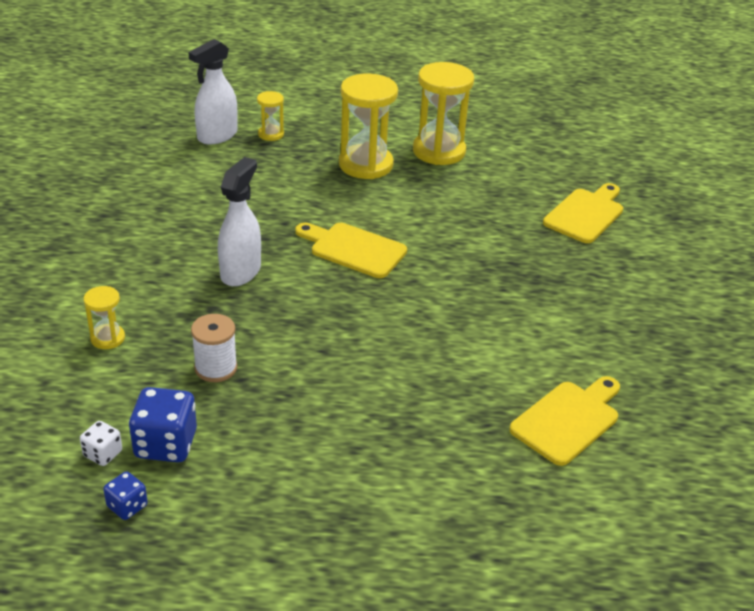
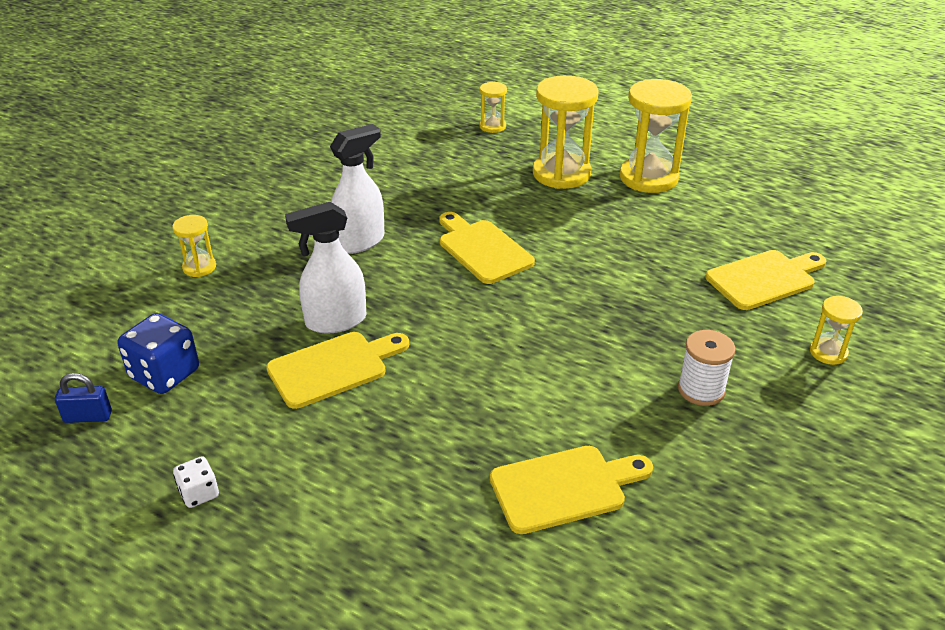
camera: 30 degrees right, 0 degrees up
white dice [80,421,122,466] -> white dice moved to [173,456,219,508]
blue dice [103,471,148,520] -> blue padlock [55,373,112,423]
white spray bottle [189,39,238,145] -> white spray bottle moved to [285,202,367,333]
white spool [191,314,237,382] -> white spool moved to [678,330,735,406]
none -> yellow cutting board [266,332,409,409]
none -> yellow hourglass [810,296,863,365]

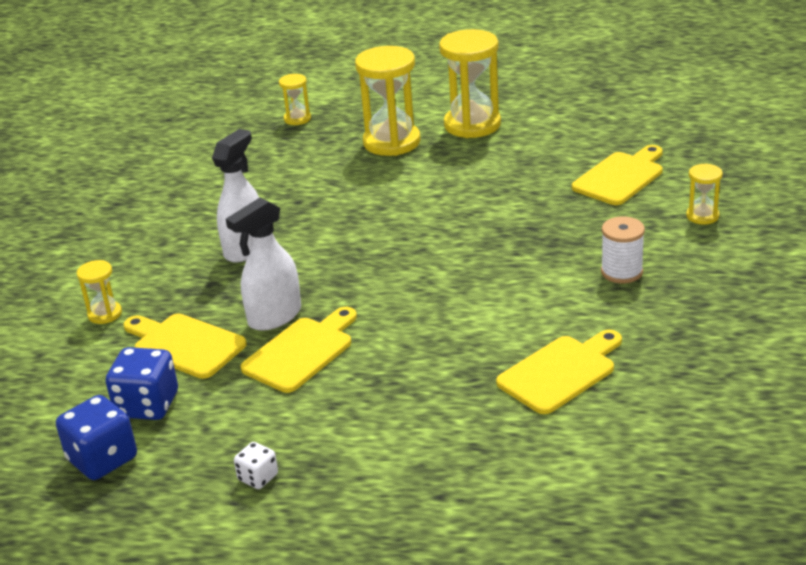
camera: 20 degrees left, 5 degrees down
blue padlock [55,373,112,423] -> blue dice [56,395,137,480]
yellow cutting board [439,212,535,284] -> yellow cutting board moved to [123,314,247,379]

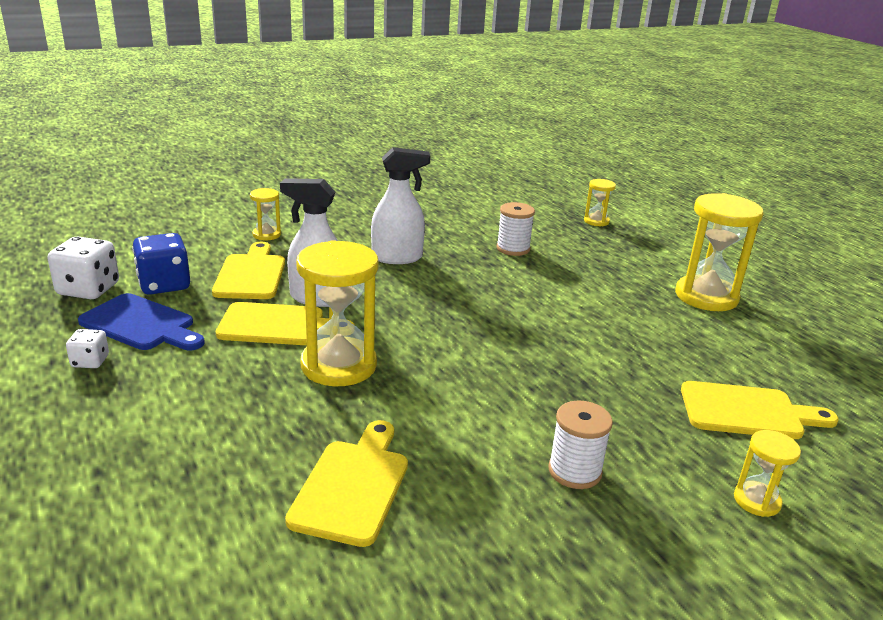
camera: 50 degrees right, 5 degrees down
blue dice [56,395,137,480] -> white dice [47,236,119,299]
yellow hourglass [355,46,421,156] -> yellow hourglass moved to [296,240,379,386]
yellow cutting board [496,330,622,414] -> yellow cutting board turned 90 degrees counterclockwise [285,420,408,547]
none -> blue cutting board [78,293,205,350]
none -> white spool [496,202,535,256]

